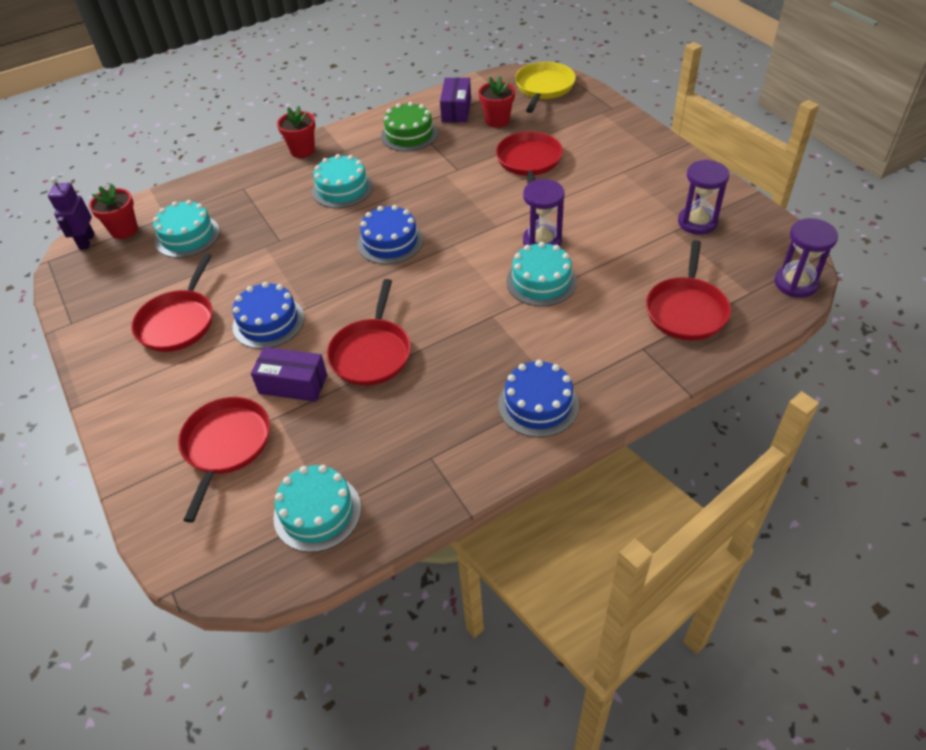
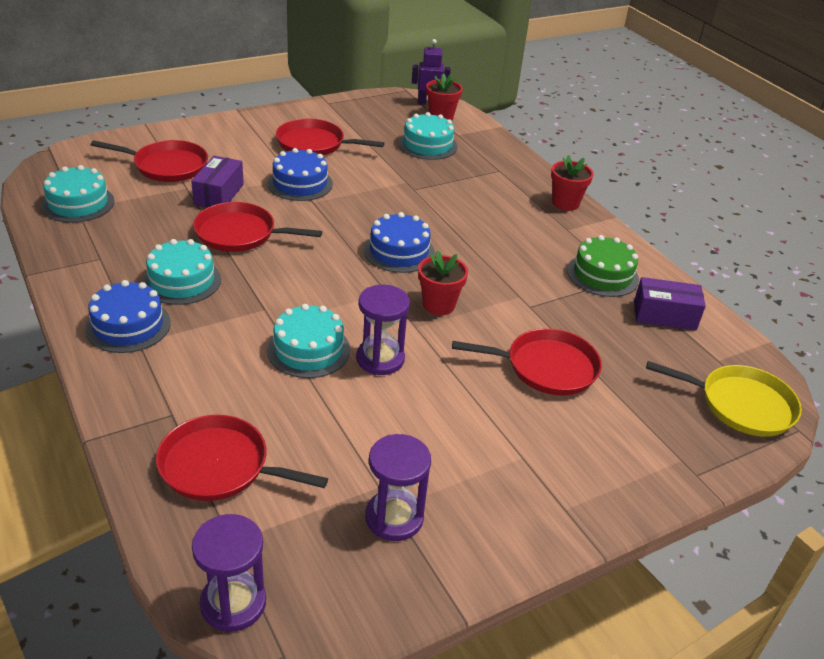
camera: 85 degrees right, 10 degrees down
turquoise cake [312,154,373,208] -> turquoise cake moved to [142,239,221,305]
red flower pot [478,76,515,128] -> red flower pot moved to [418,250,468,315]

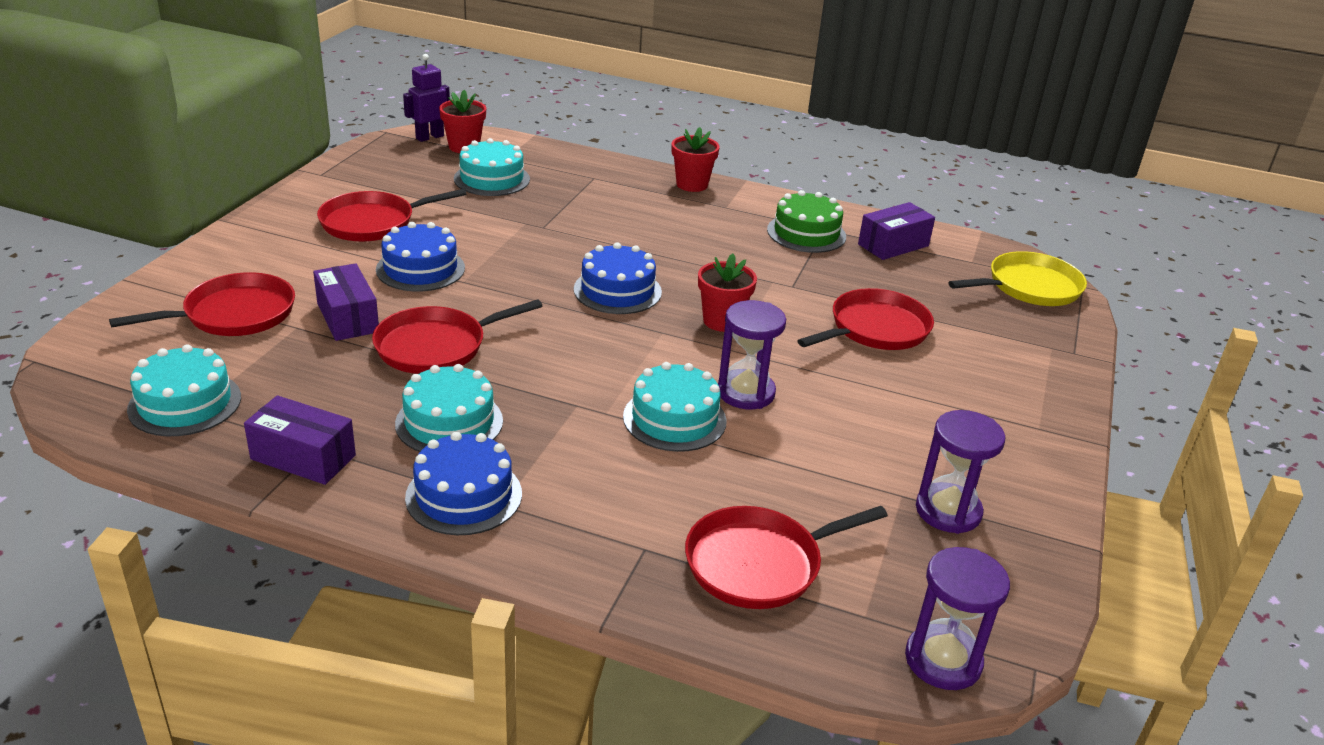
camera: 40 degrees left, 5 degrees down
none -> purple box [244,395,356,485]

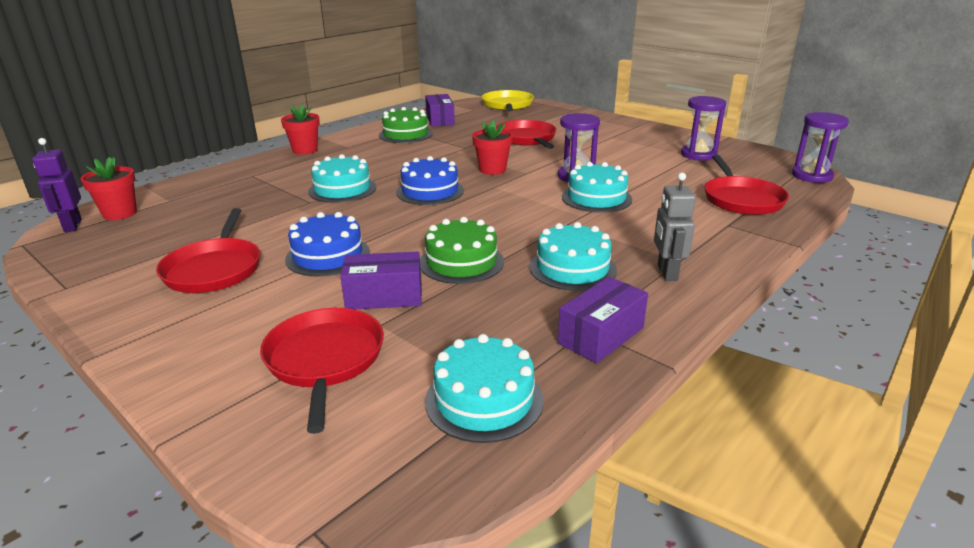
camera: 65 degrees left, 5 degrees down
red pan [372,299,542,374] -> green cake [420,217,504,284]
blue cake [405,432,522,535] -> grey robot [654,173,696,281]
turquoise cake [454,138,530,196] -> turquoise cake moved to [308,154,376,203]

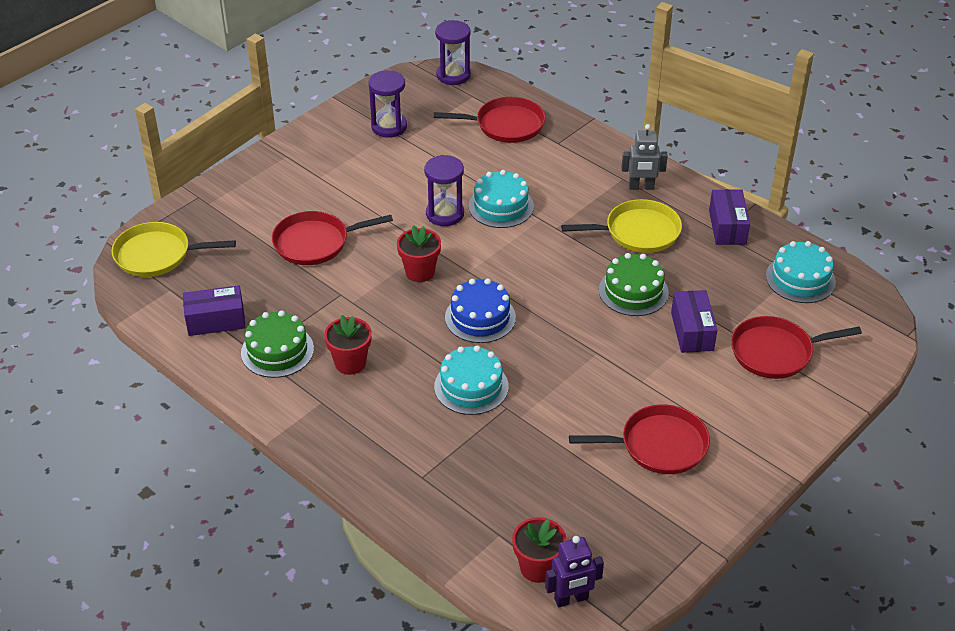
camera: 90 degrees left, 15 degrees up
red flower pot [281,105,320,155] -> red flower pot moved to [324,315,372,375]
blue cake [285,212,370,277] -> none
turquoise cake [529,222,617,291] -> yellow pan [561,199,682,253]
purple box [558,277,648,363] -> purple box turned 45 degrees clockwise [709,189,750,245]

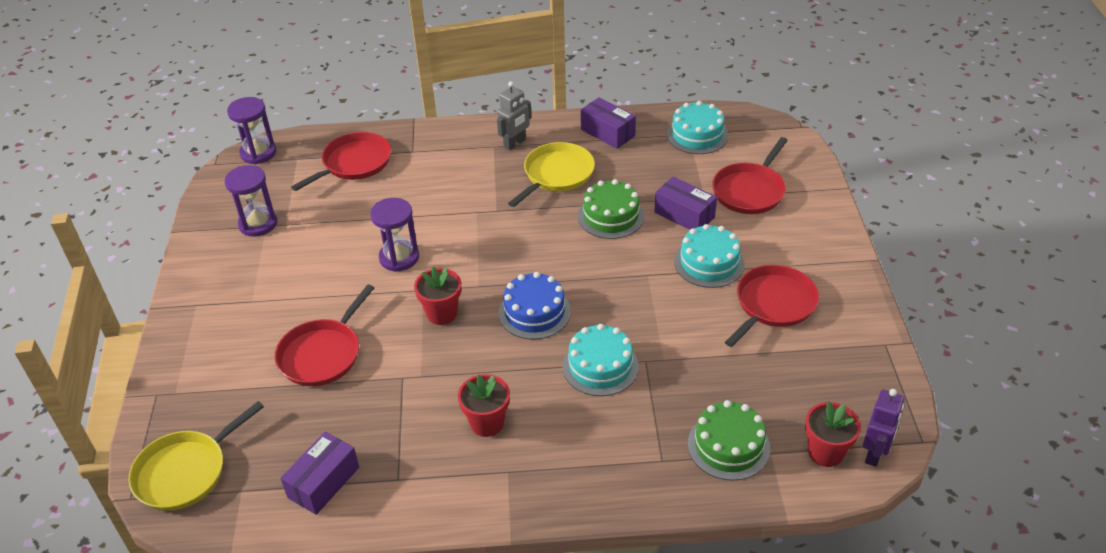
camera: 45 degrees left, 0 degrees up
green cake [241,310,314,378] -> green cake moved to [688,400,770,481]
turquoise cake [468,170,534,228] -> turquoise cake moved to [674,224,745,288]

